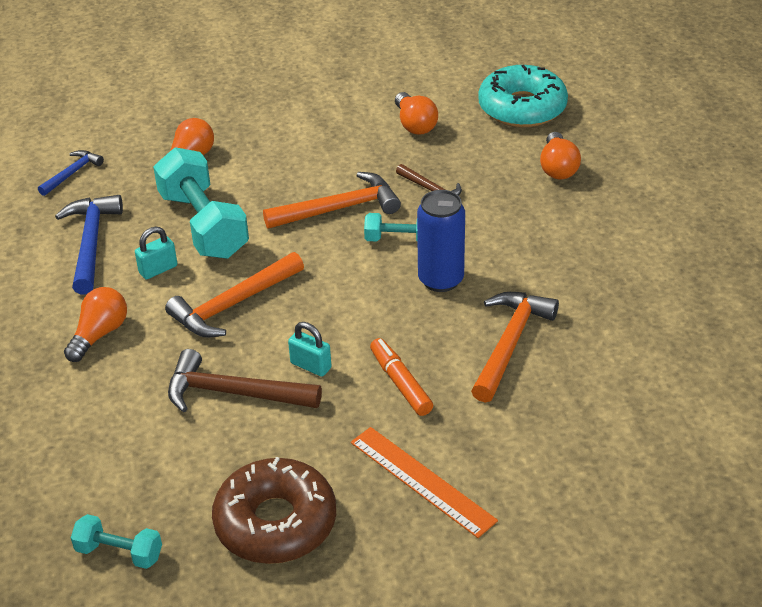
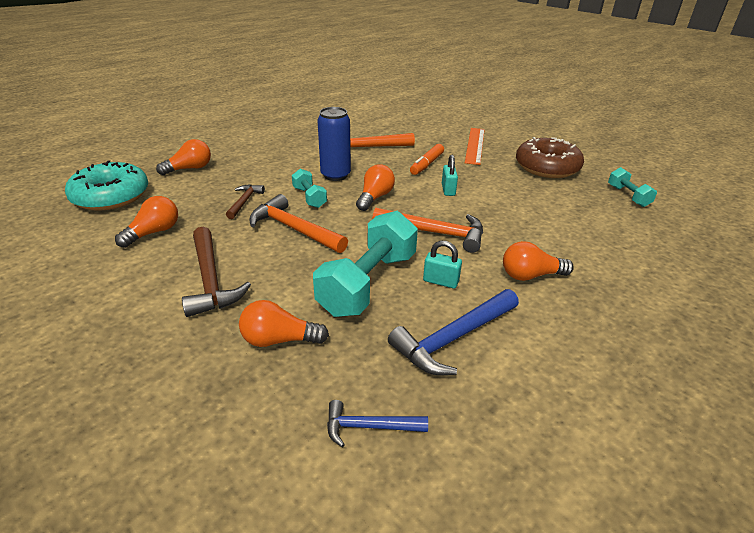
camera: 125 degrees left, 5 degrees down
brown hammer [168,349,322,412] -> brown hammer moved to [182,227,251,317]
none -> orange light bulb [356,164,395,211]

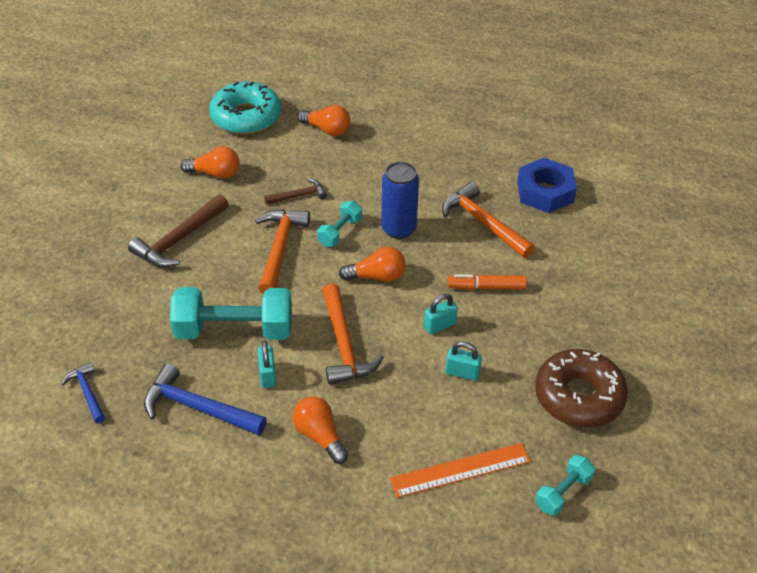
camera: 60 degrees right, 10 degrees up
orange light bulb [239,300,329,347] -> none
orange ruler [465,128,485,165] -> orange ruler moved to [390,443,531,498]
none -> turquoise padlock [445,342,482,381]
none -> blue nut [517,158,577,213]

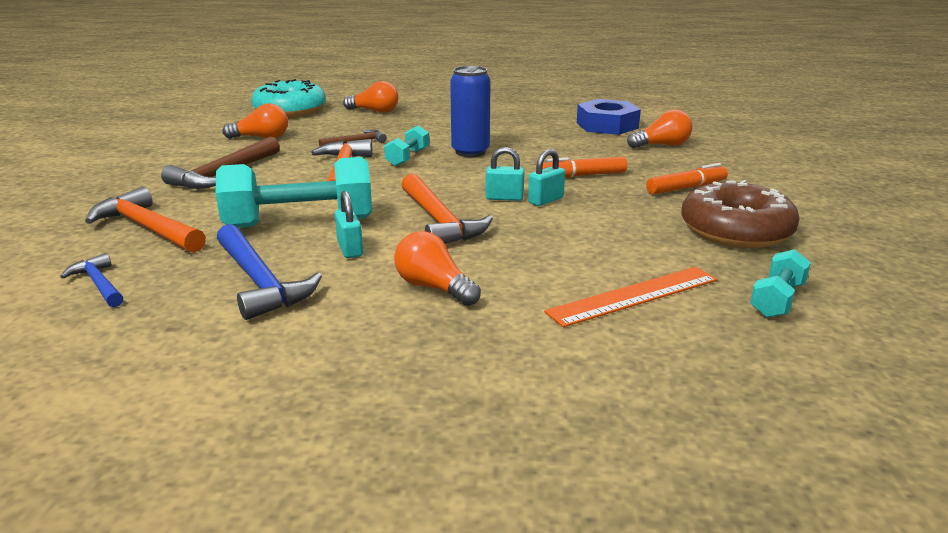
camera: 10 degrees left, 20 degrees down
blue hammer [144,363,267,435] -> blue hammer turned 135 degrees counterclockwise [217,224,322,320]
orange light bulb [339,247,406,282] -> orange light bulb moved to [627,110,693,148]
orange hammer [442,182,535,258] -> orange hammer moved to [85,186,206,253]
turquoise padlock [445,342,482,381] -> turquoise padlock moved to [485,147,524,201]
none -> orange marker [646,163,728,195]

